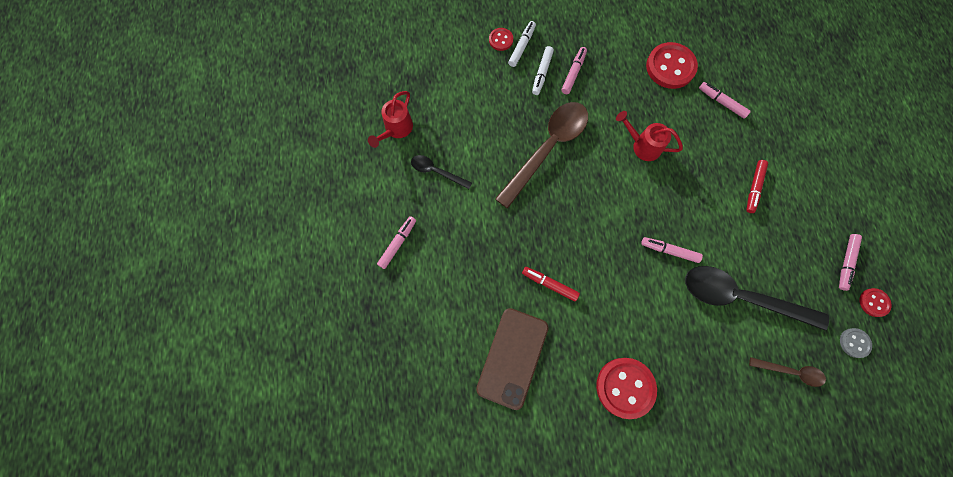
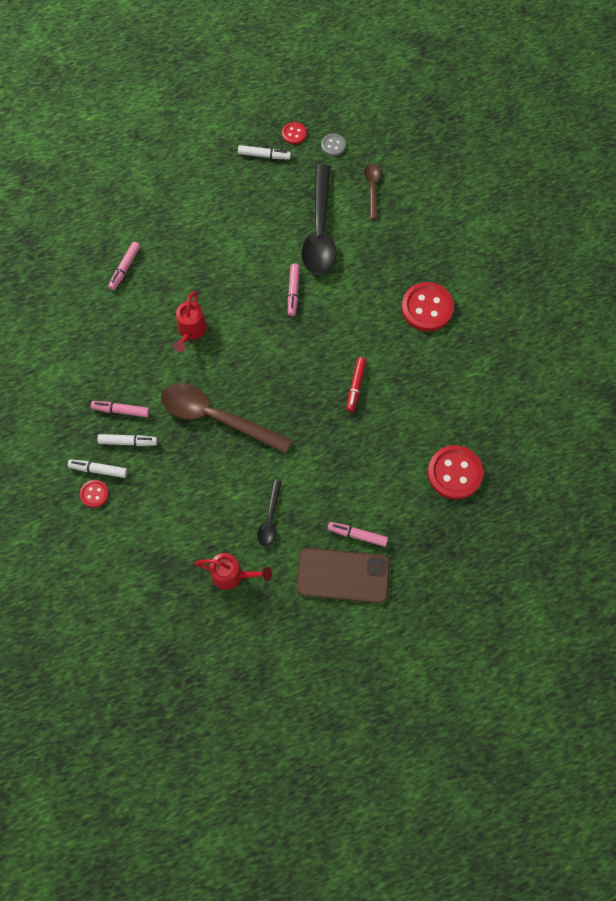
camera: 105 degrees left, 5 degrees down
brown phone [476,308,549,410] -> brown phone moved to [297,548,390,603]
red button [646,42,698,89] -> red button moved to [428,445,483,499]
red marker [746,160,768,213] -> none
pink marker [839,234,862,291] -> white marker [238,145,291,160]

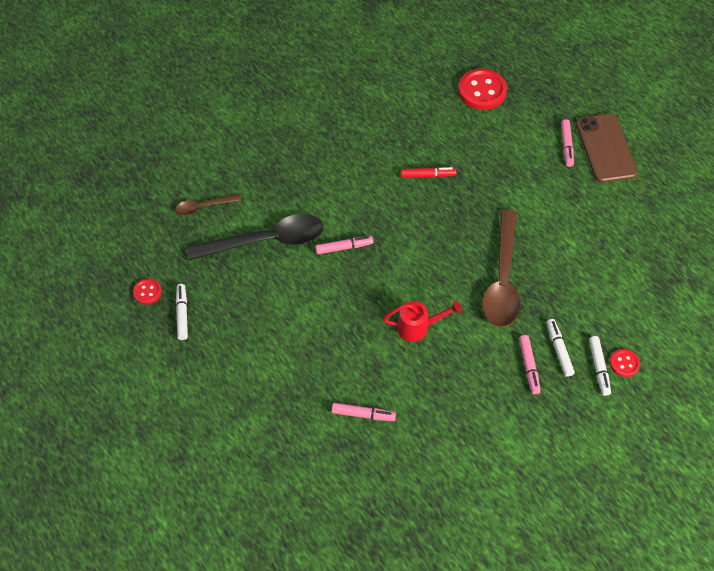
camera: 105 degrees left, 10 degrees down
red watering can [194,553,272,590] -> none
black spoon [257,480,282,547] -> none
grey button [321,134,346,156] -> none
red button [402,282,454,331] -> none

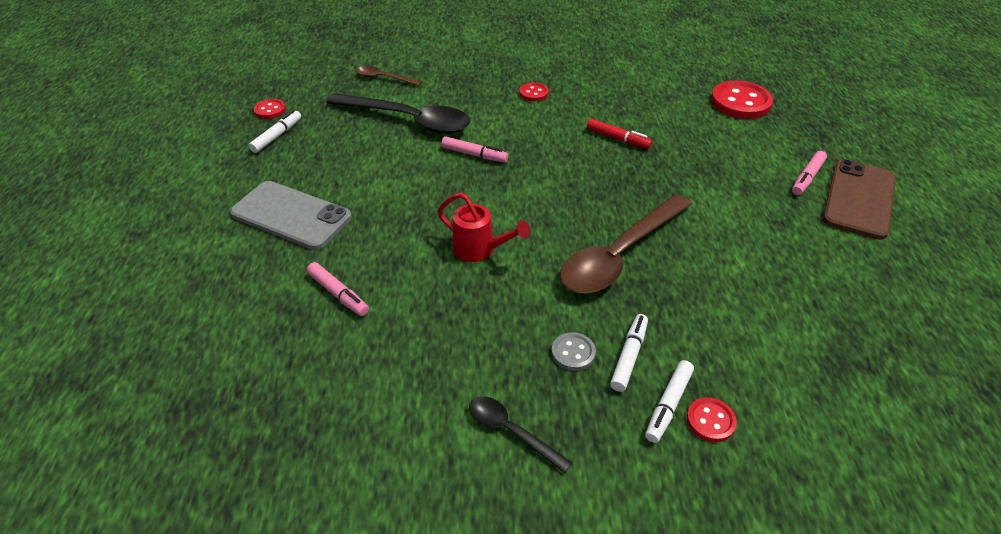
camera: 35 degrees right, 15 degrees down
pink marker [519,335,541,394] -> grey button [551,332,596,371]
none -> grey phone [230,181,352,250]
none -> black spoon [469,396,573,473]
none -> red button [519,82,549,101]

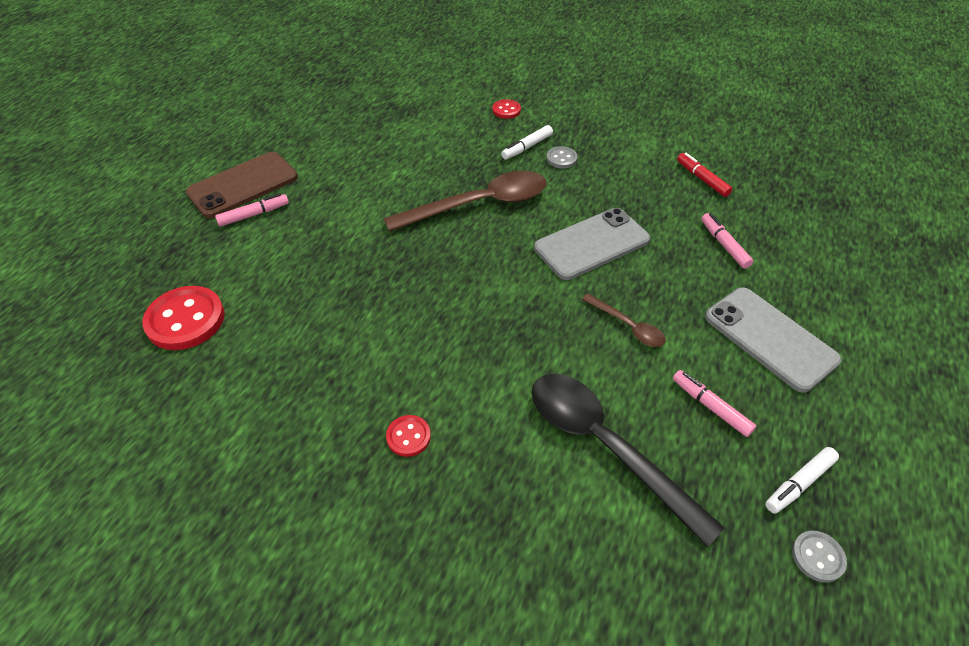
camera: 155 degrees left, 5 degrees up
red button [254,99,286,119] -> grey button [792,531,847,583]
brown spoon [356,66,422,86] -> brown spoon moved to [582,293,666,347]
red watering can [438,193,530,262] -> grey phone [534,208,650,280]
pink marker [441,136,508,163] -> pink marker moved to [673,370,756,437]
black spoon [469,396,573,473] -> none
red marker [587,119,652,149] -> red marker moved to [677,153,732,197]
white marker [645,360,694,443] -> none

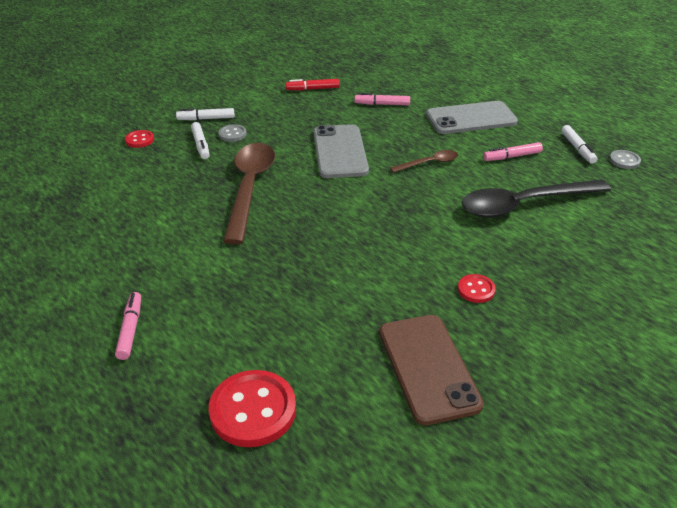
camera: 65 degrees left, 10 degrees down
brown phone [186,152,298,218] -> brown phone moved to [379,315,484,425]
none -> white marker [176,108,235,120]

